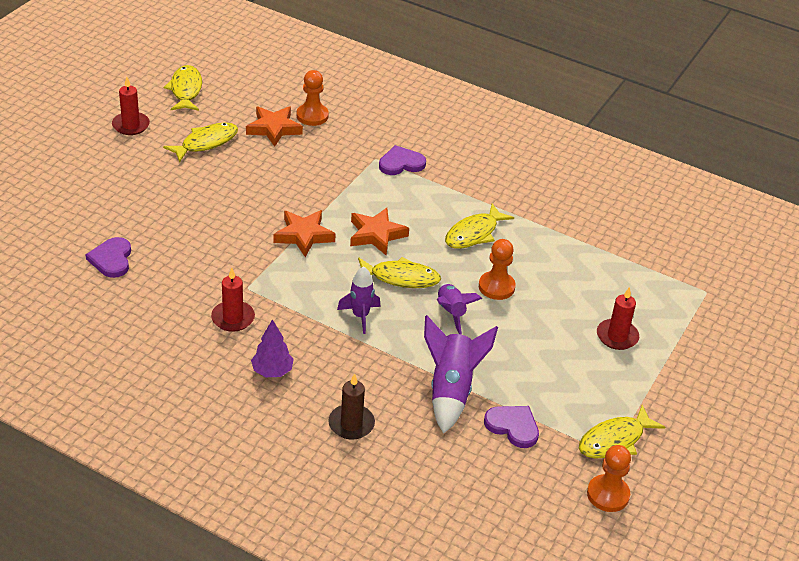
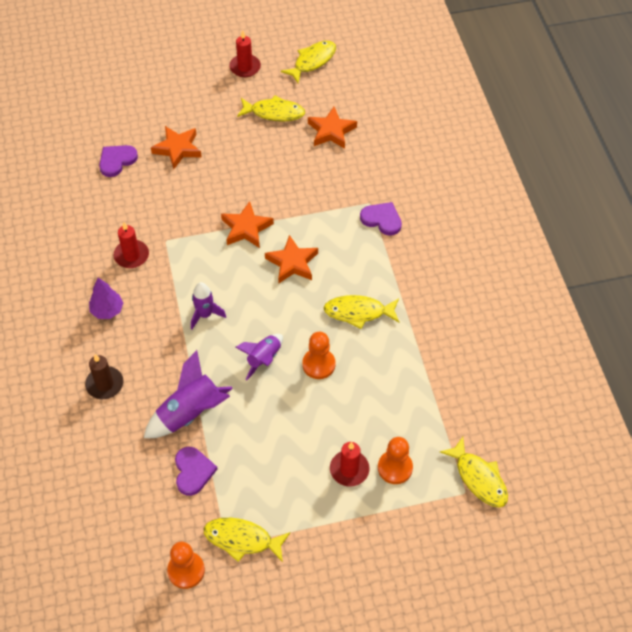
camera: 50 degrees right, 15 degrees up
orange pawn [297,70,329,126] -> orange pawn moved to [378,437,413,484]
yellow fish [358,257,441,288] -> yellow fish moved to [440,437,508,508]
none -> orange star [151,126,202,169]

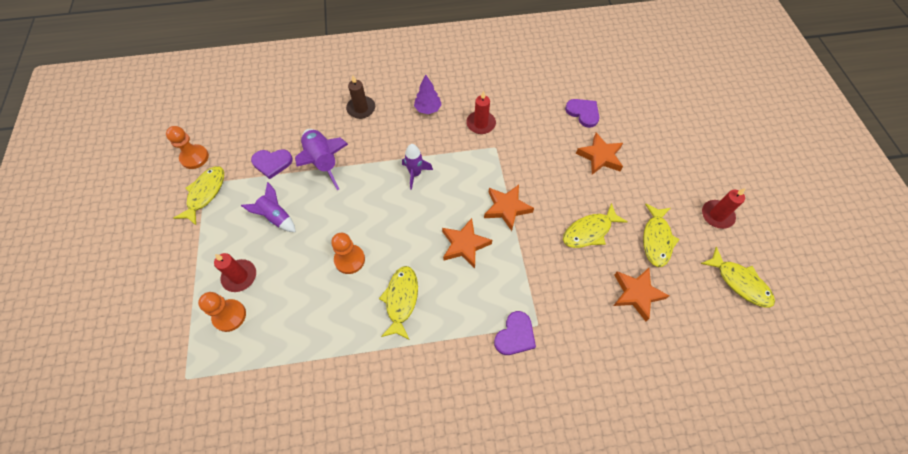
camera: 95 degrees right, 5 degrees up
purple rocket [235,334,283,380] -> purple rocket moved to [241,182,296,232]
yellow fish [440,437,508,508] -> yellow fish moved to [563,203,627,248]

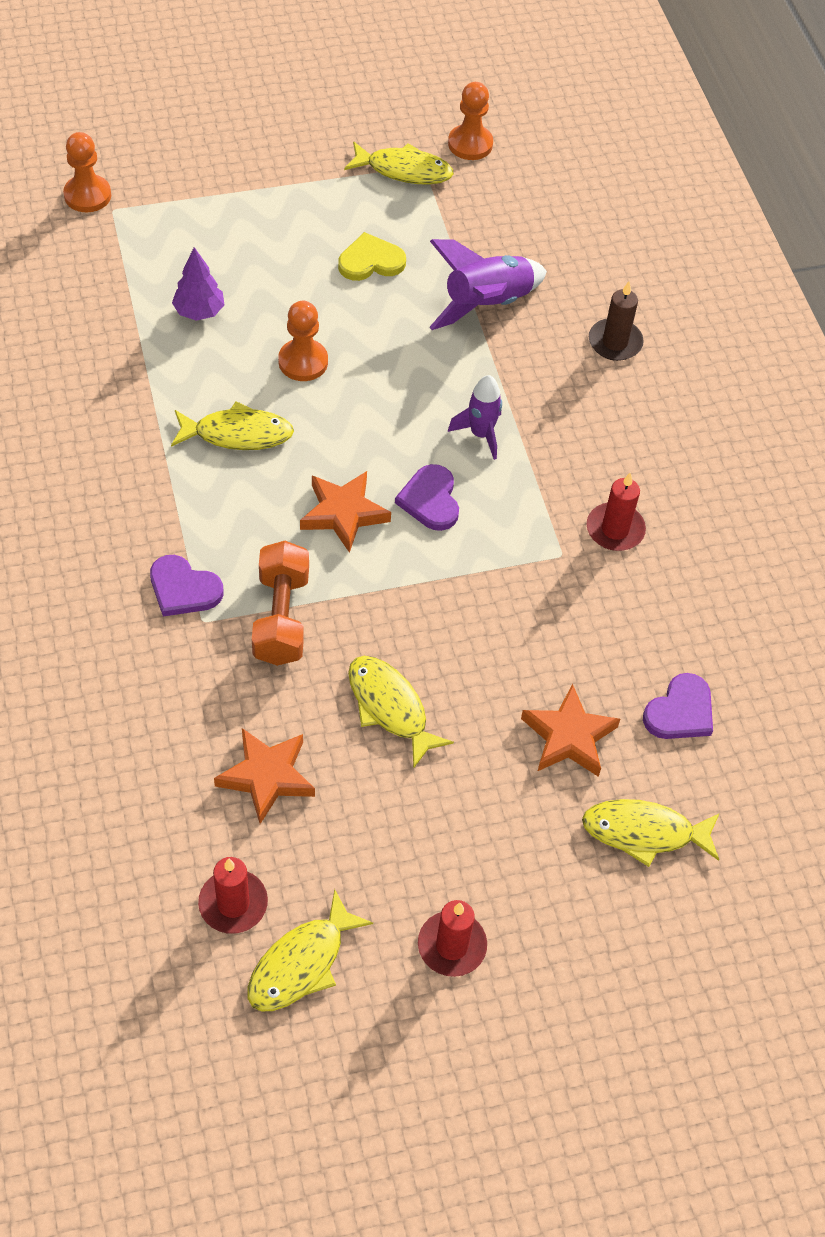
camera: 80 degrees right, 5 degrees down
orange pawn [198,292,246,332] -> orange pawn moved to [63,132,111,212]
red candle [214,253,256,292] -> red candle moved to [198,857,268,934]
purple rocket [241,182,296,232] -> yellow heart [338,232,406,281]
purple heart [251,149,293,179] -> purple heart moved to [395,464,459,531]
purple tree [414,74,442,114] -> purple tree moved to [172,247,225,321]
orange star [484,185,534,231] -> none
yellow fish [643,203,680,267] -> yellow fish moved to [582,799,720,867]
none -> orange dumbbell [252,541,309,666]

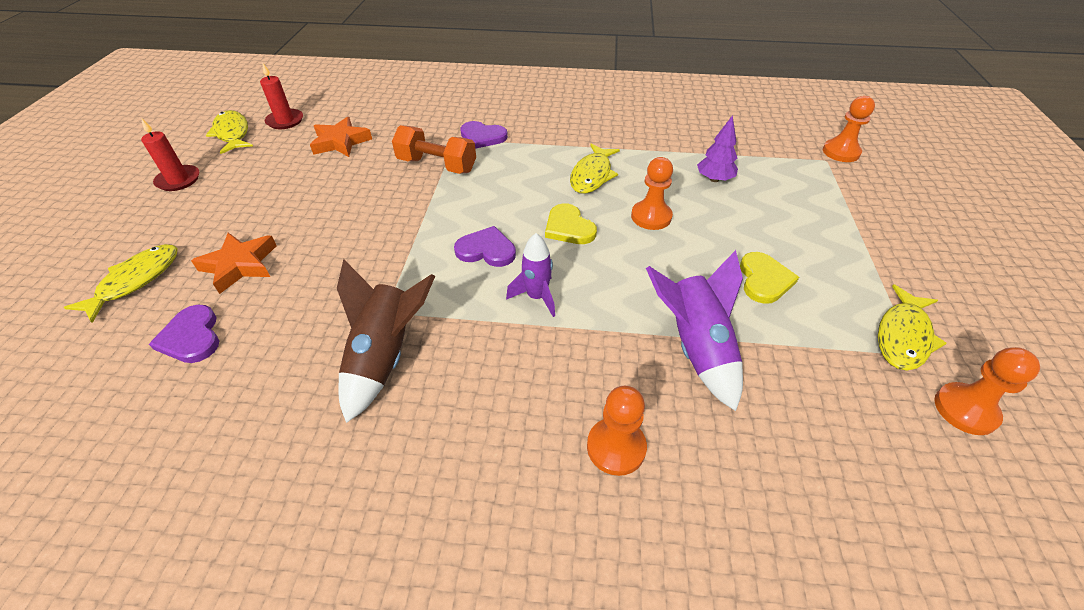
camera: 115 degrees right, 10 degrees down
purple heart [150,555,223,617] -> purple heart turned 120 degrees counterclockwise [460,121,508,149]
orange star [300,471,391,553] -> none
yellow fish [348,656,454,769] -> none
red candle [587,472,646,551] -> brown rocket [337,259,435,423]
brown candle [589,281,644,361] -> orange pawn [587,386,647,476]
none -> yellow heart [545,203,597,244]

